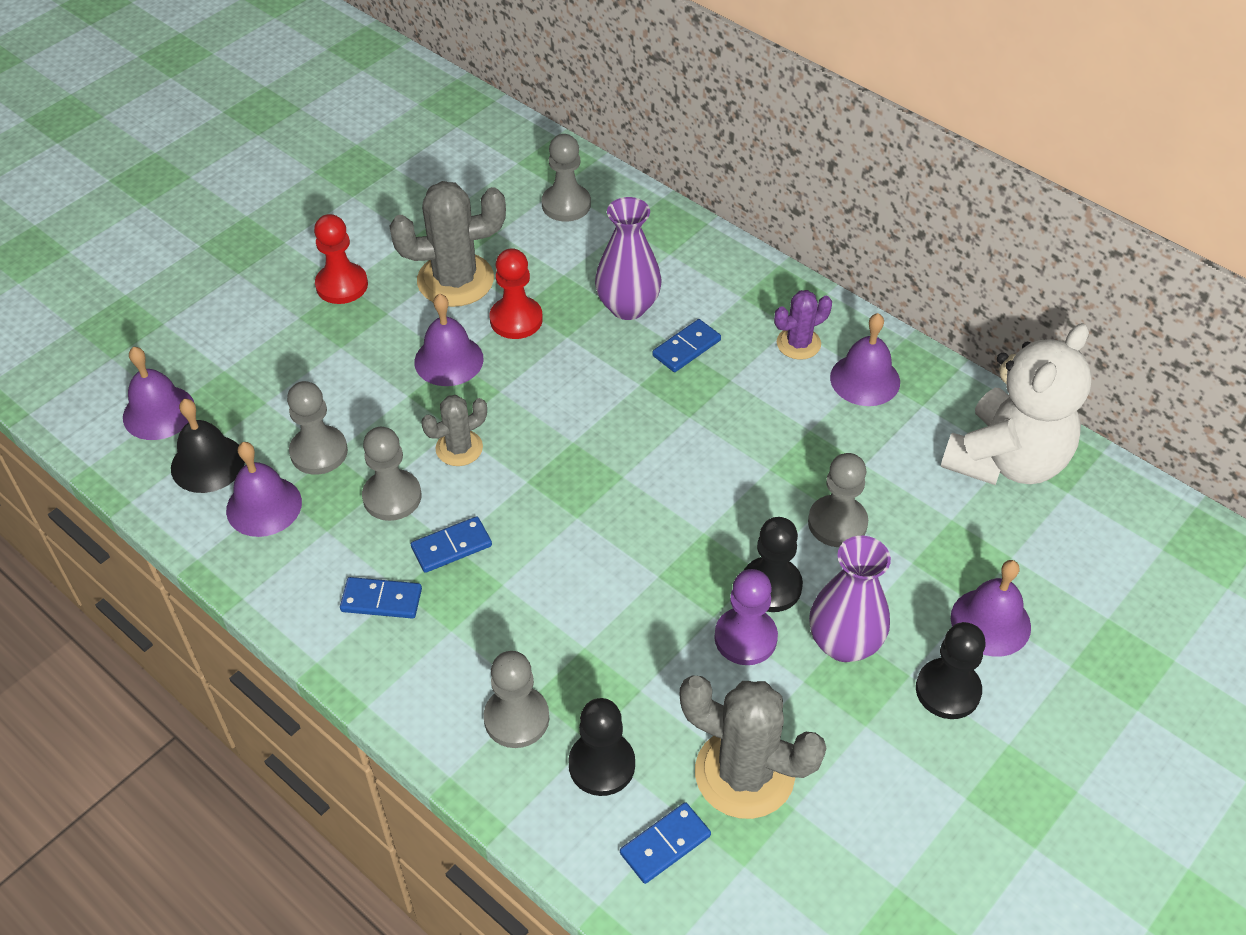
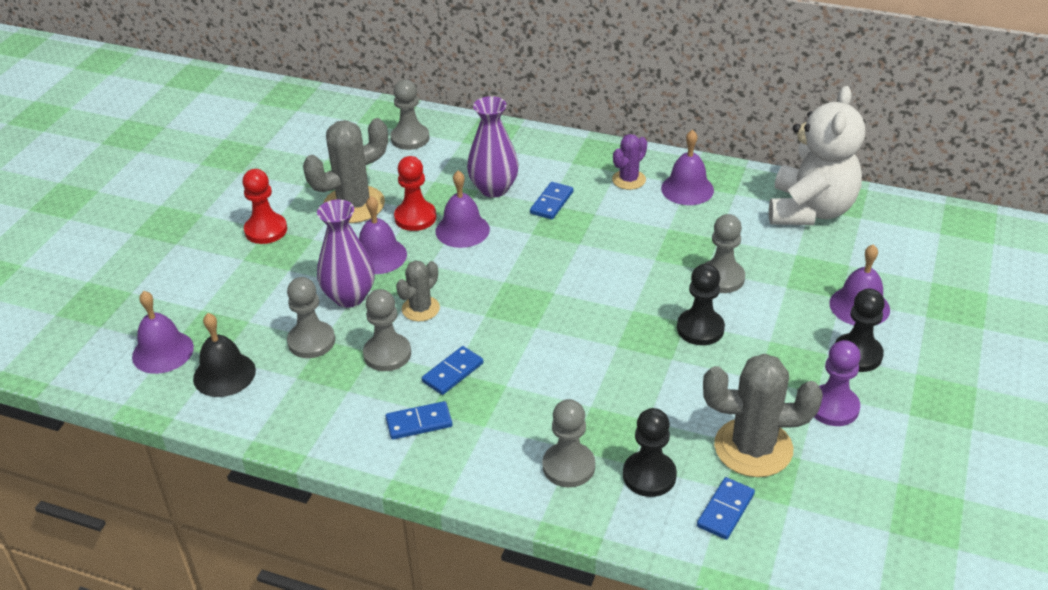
camera: 20 degrees left, 10 degrees down
purple bell [226,442,302,537] -> purple bell moved to [436,171,490,248]
purple pawn [714,569,778,665] -> purple pawn moved to [814,340,861,426]
purple vase [809,536,891,662] -> purple vase moved to [317,200,375,307]

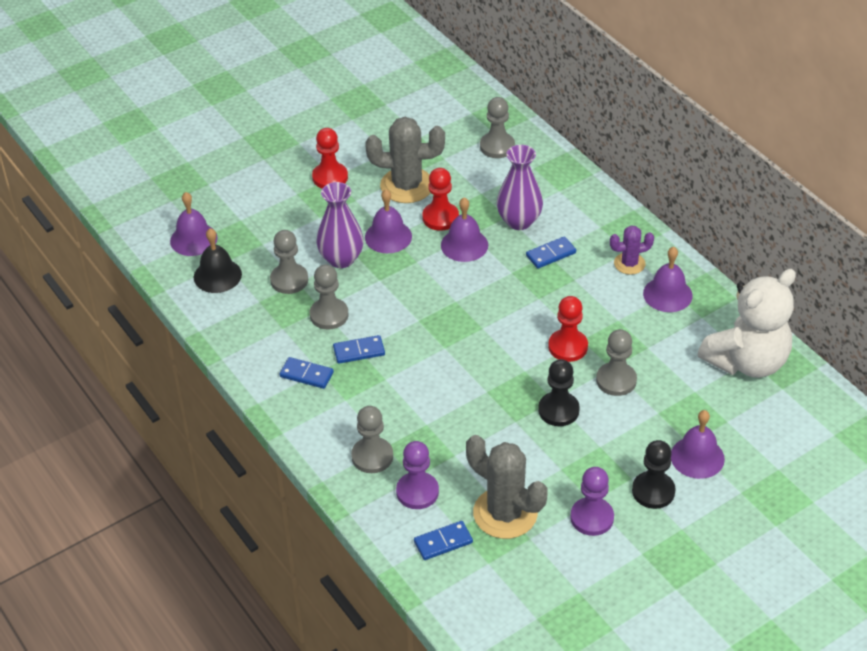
camera: 35 degrees right, 5 degrees up
grey cactus [396,260,440,321] -> none
black pawn [623,408,677,497] -> purple pawn [396,441,439,509]
none -> red pawn [548,296,588,362]

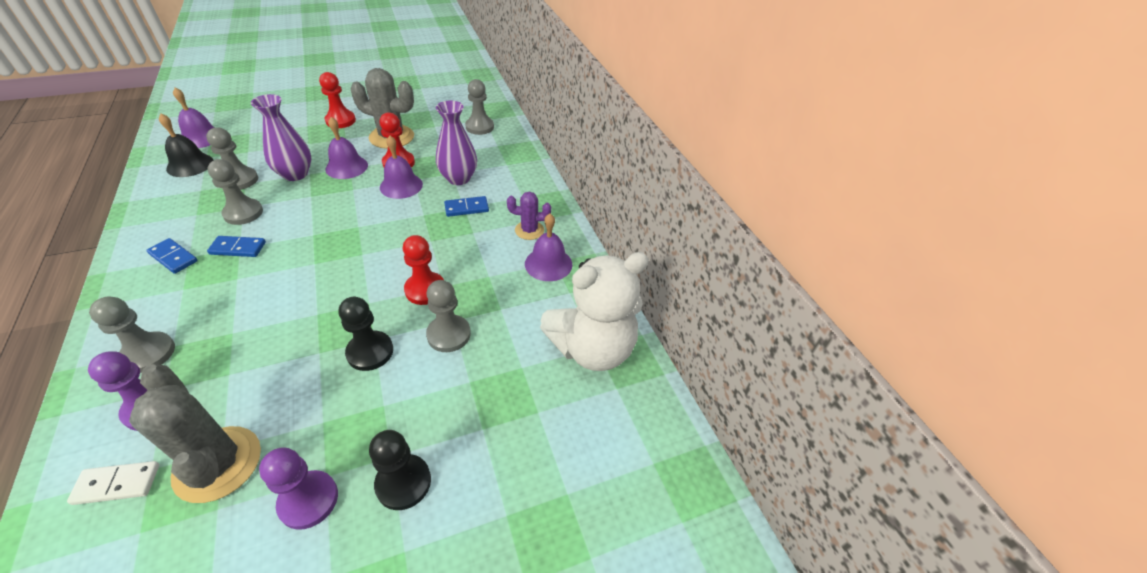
camera: 10 degrees right, 0 degrees up
blue domino [414,521,473,560] -> white domino [67,461,159,505]
purple bell [671,410,725,479] -> none

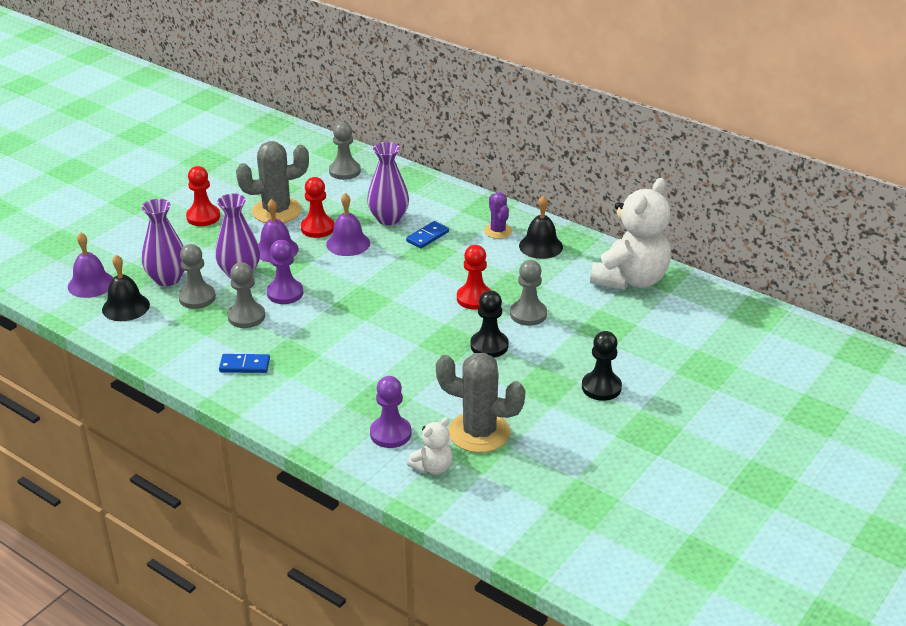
camera: 30 degrees left, 10 degrees down
white domino [67,461,159,505] -> white teddy bear [407,417,453,474]
grey pawn [89,297,175,373] -> none
blue domino [207,236,266,257] -> none
purple pawn [259,447,338,530] -> purple pawn moved to [267,240,303,304]
purple cactus [507,191,551,240] -> purple cactus turned 75 degrees counterclockwise [484,192,512,239]
purple bell [525,214,572,281] -> black bell [519,195,563,259]
none -> purple vase [142,199,185,286]

